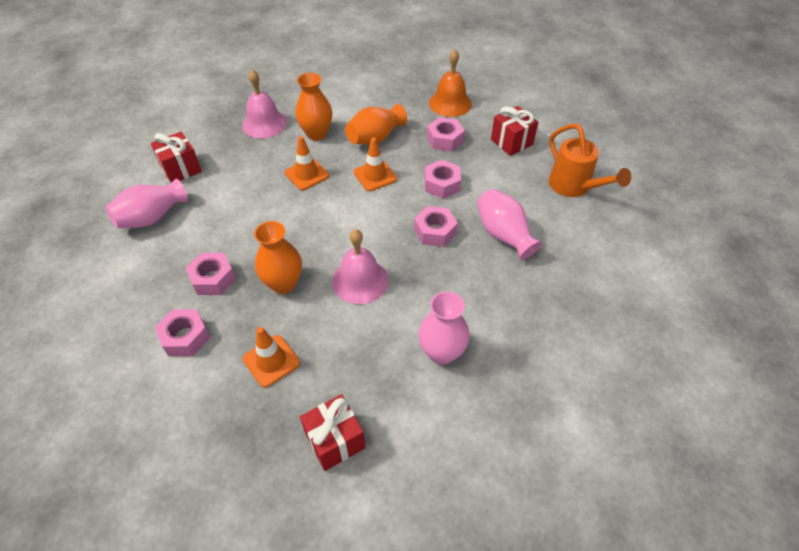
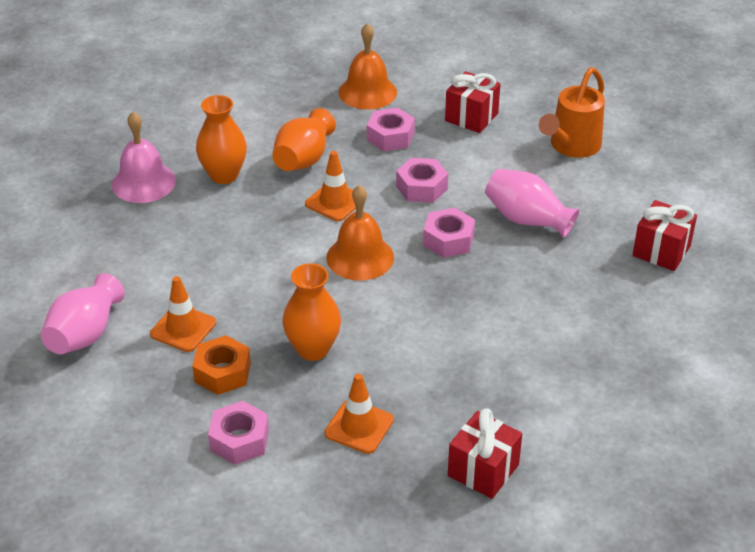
camera: 25 degrees left, 10 degrees down
red gift [151,132,202,183] -> red gift moved to [633,200,697,271]
pink nut [185,253,236,295] -> orange nut [192,335,251,395]
orange traffic cone [285,136,329,190] -> orange traffic cone moved to [150,276,216,352]
pink bell [332,229,388,304] -> none
pink vase [418,291,470,365] -> none
orange watering can [549,124,631,197] -> orange watering can turned 90 degrees clockwise [539,67,605,158]
none -> orange bell [326,185,394,281]

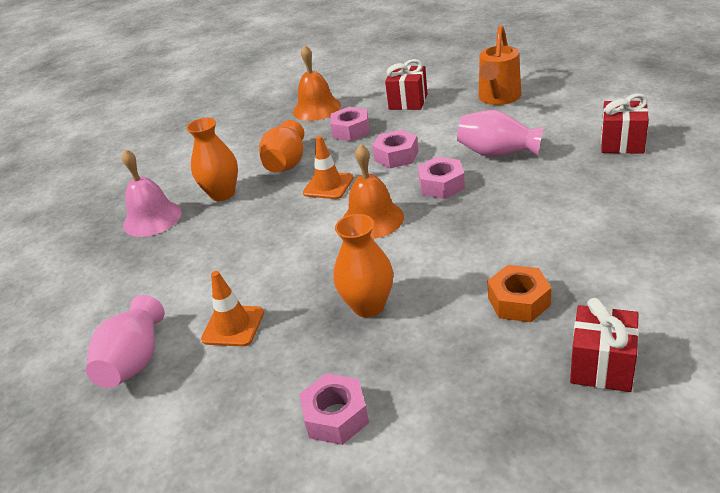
camera: 10 degrees left, 5 degrees down
orange nut [192,335,251,395] -> orange nut moved to [488,265,552,322]
orange traffic cone [324,374,394,454] -> none

